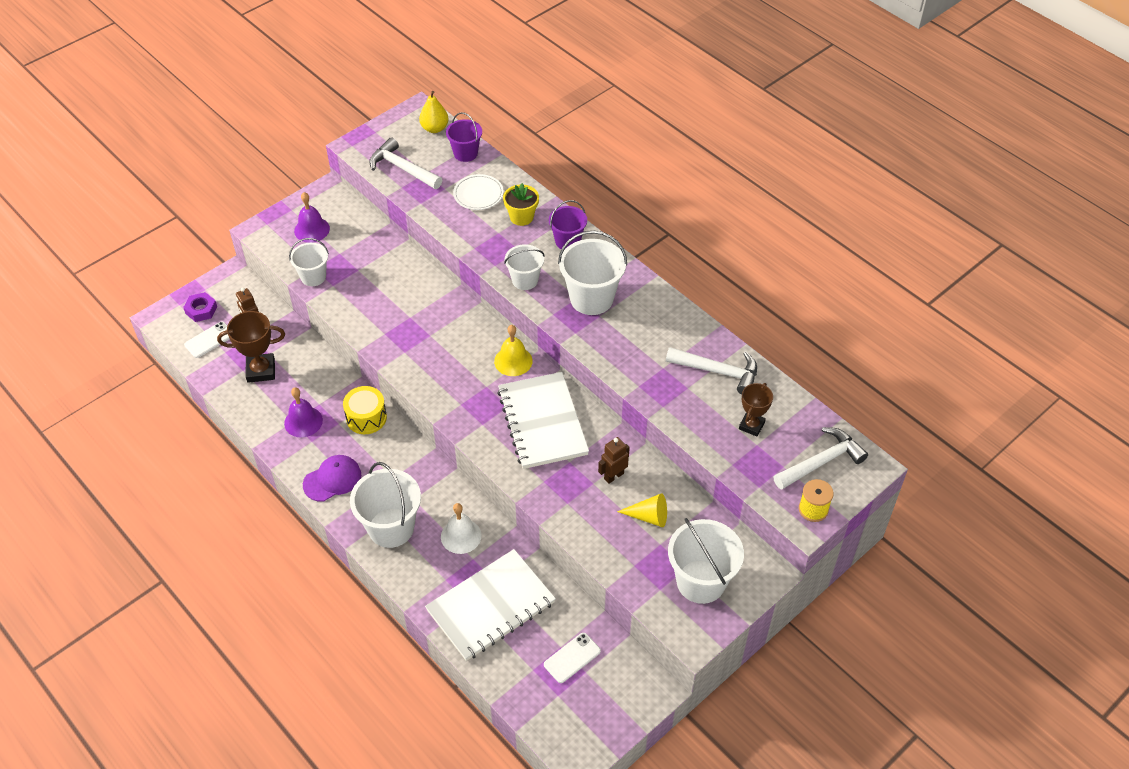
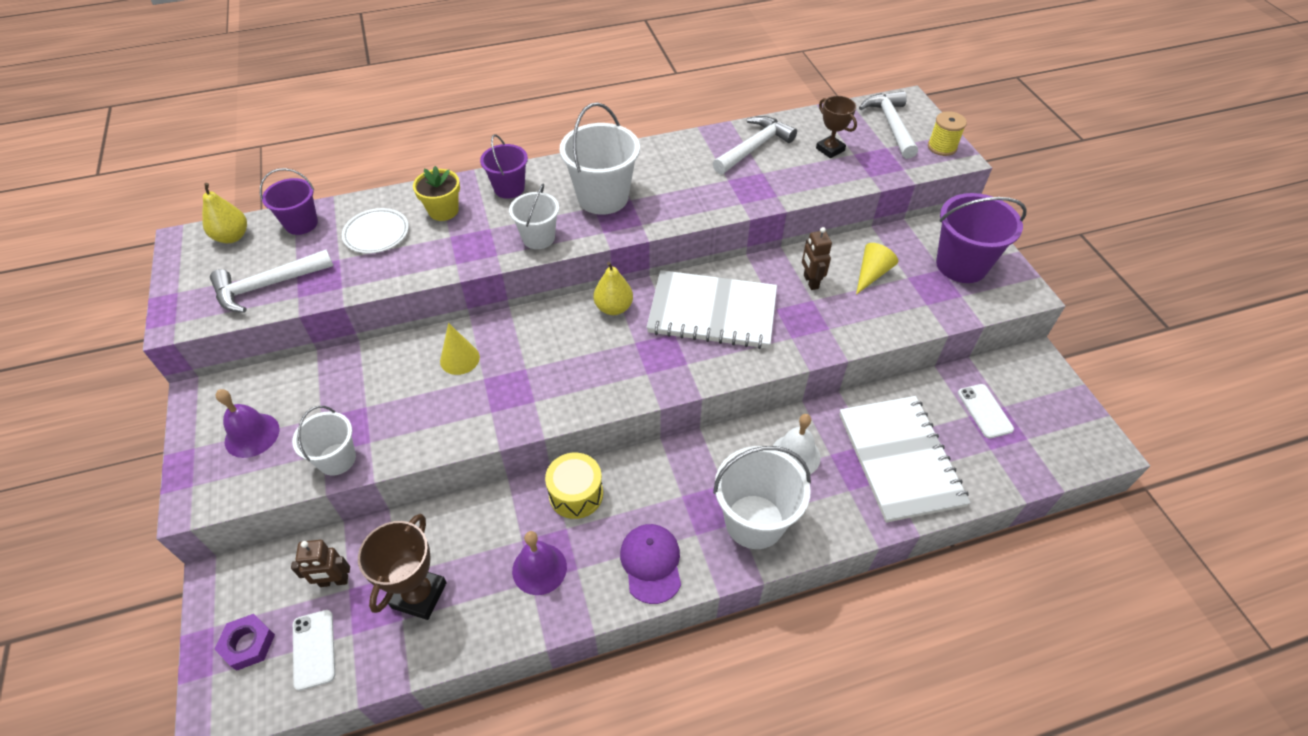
camera: 65 degrees left, 0 degrees up
yellow bell [494,325,533,376] -> yellow pear [594,262,633,315]
white bucket [668,518,744,604] -> purple bucket [936,193,1027,283]
none -> yellow cone [440,323,480,375]

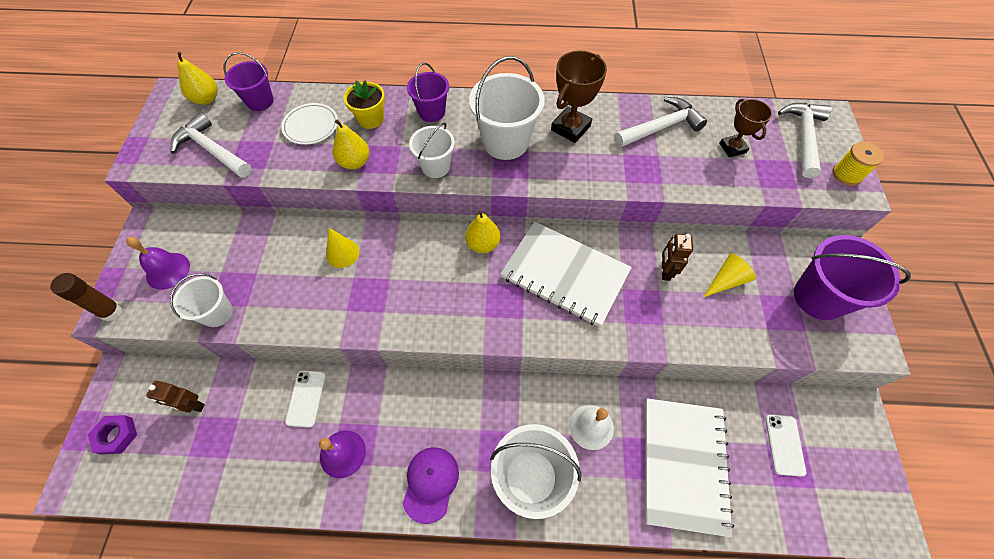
camera: 20 degrees right, 10 degrees up
white hammer [210,249,333,313] -> white hammer turned 45 degrees clockwise [171,112,252,178]
white phone [293,610,335,691] -> white phone moved to [285,370,326,428]
brown trophy [358,514,447,620] -> brown trophy moved to [551,51,607,143]
yellow drum [545,453,603,519] -> none
none -> brown glue stick [50,273,122,321]
none -> yellow pear [333,120,370,170]

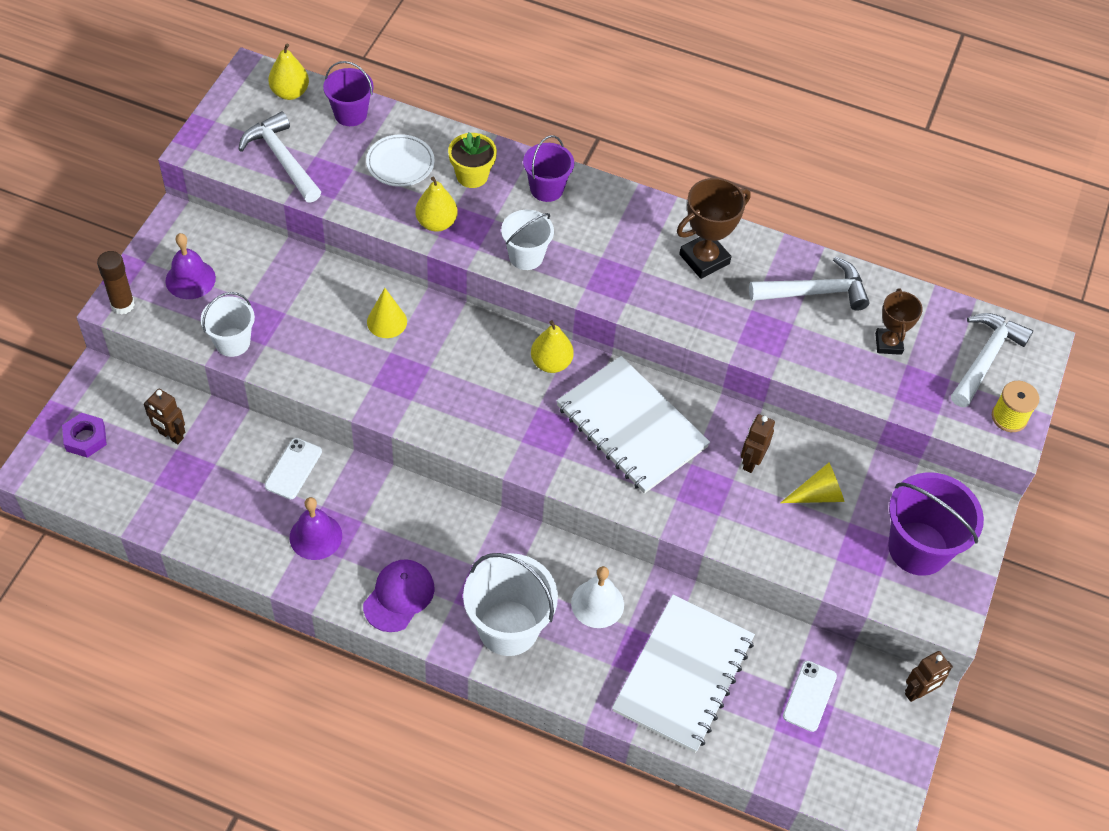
camera: 15 degrees right, 5 degrees down
white bucket [469,56,545,160] -> none
none -> brown robot [905,651,953,702]

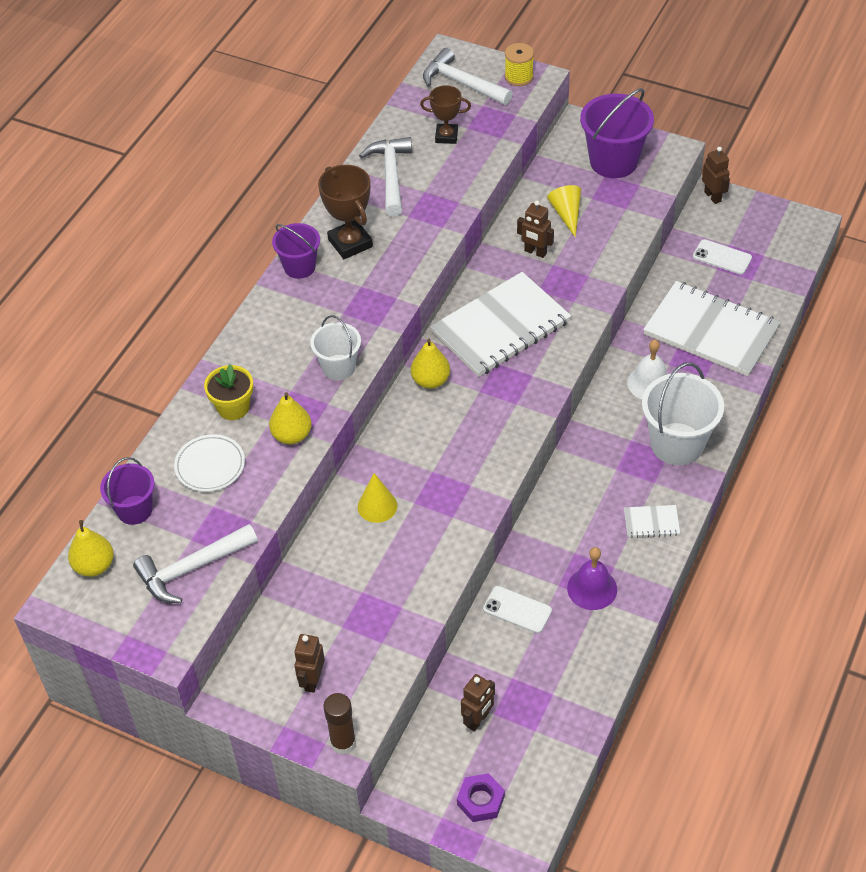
camera: 80 degrees left, 5 degrees down
purple bell [166,233,216,299] -> brown robot [294,634,325,693]
white bucket [201,292,255,357] -> none
purple cap [363,559,435,632] -> white notebook [624,505,680,538]
purple bucket [523,135,574,202] -> purple bucket moved to [272,223,320,279]

